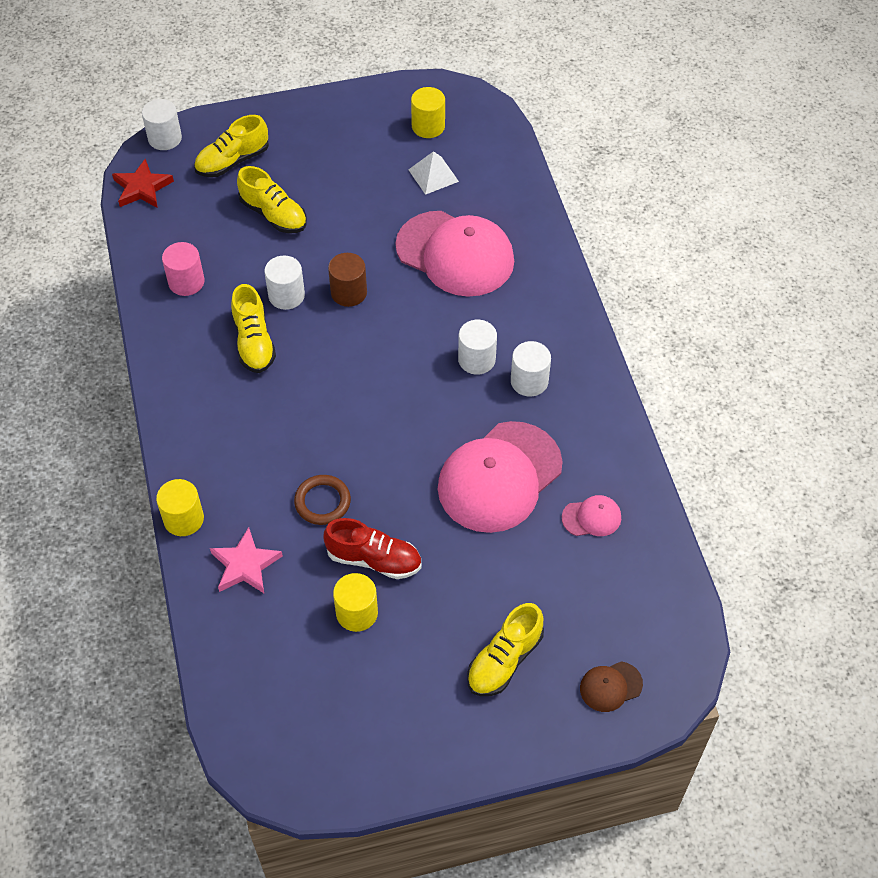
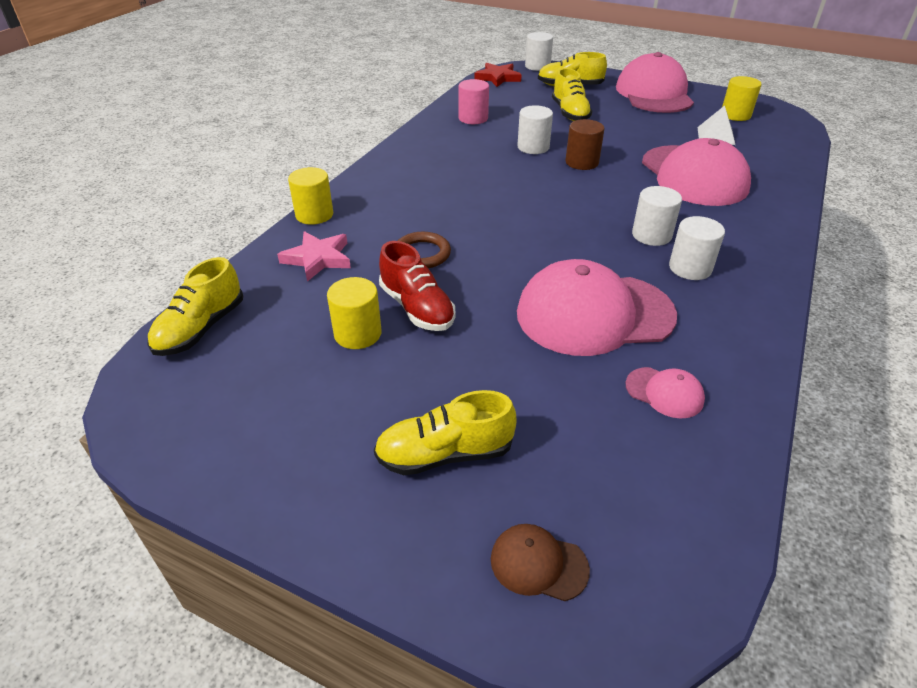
camera: 40 degrees right, 15 degrees down
yellow shoe [231,284,276,373] -> yellow shoe moved to [147,257,243,356]
none -> pink cap [616,52,694,113]

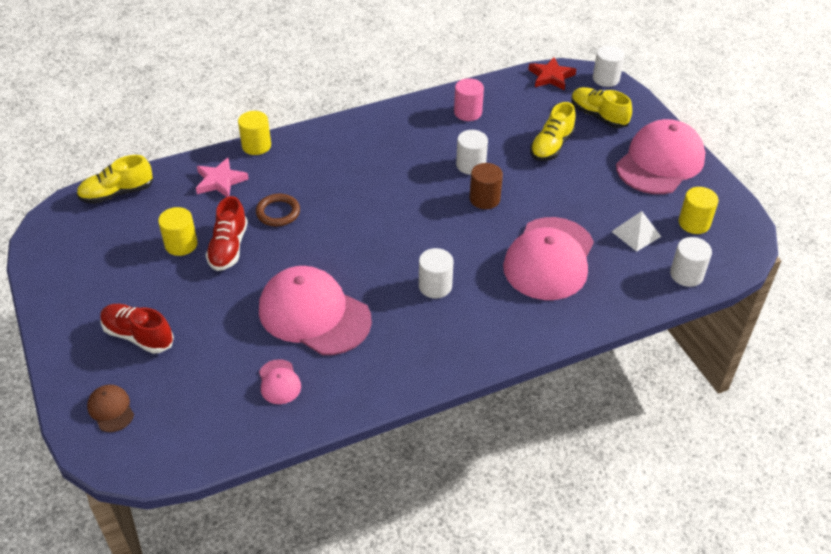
camera: 40 degrees right, 5 degrees up
yellow shoe [374,390,516,475] -> red shoe [100,304,174,354]
white cylinder [669,216,725,280] -> white cylinder moved to [670,237,712,287]

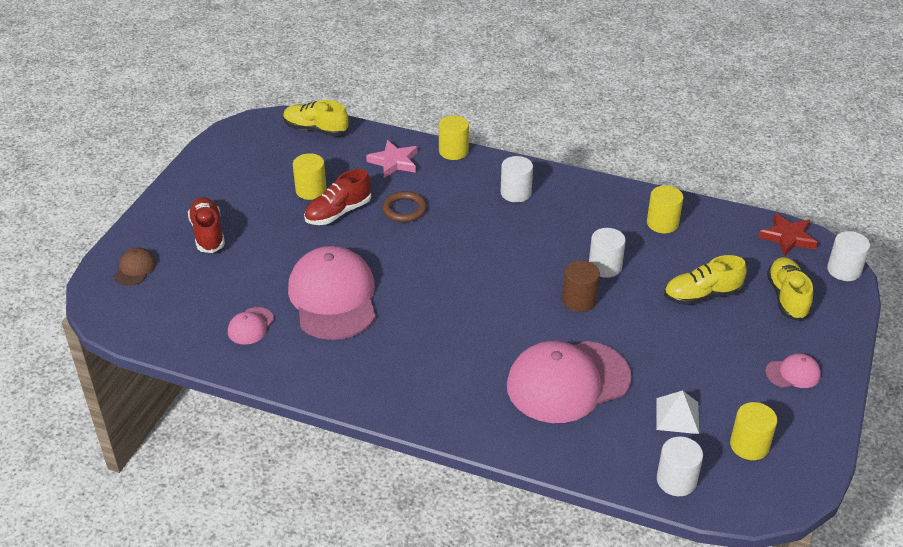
camera: 45 degrees right, 5 degrees down
white cylinder [419,248,453,298] -> white cylinder moved to [501,156,533,203]
pink cylinder [454,78,484,121] -> yellow cylinder [647,186,684,233]
pink cap [616,119,706,194] -> pink cap [765,353,821,388], size x0.43

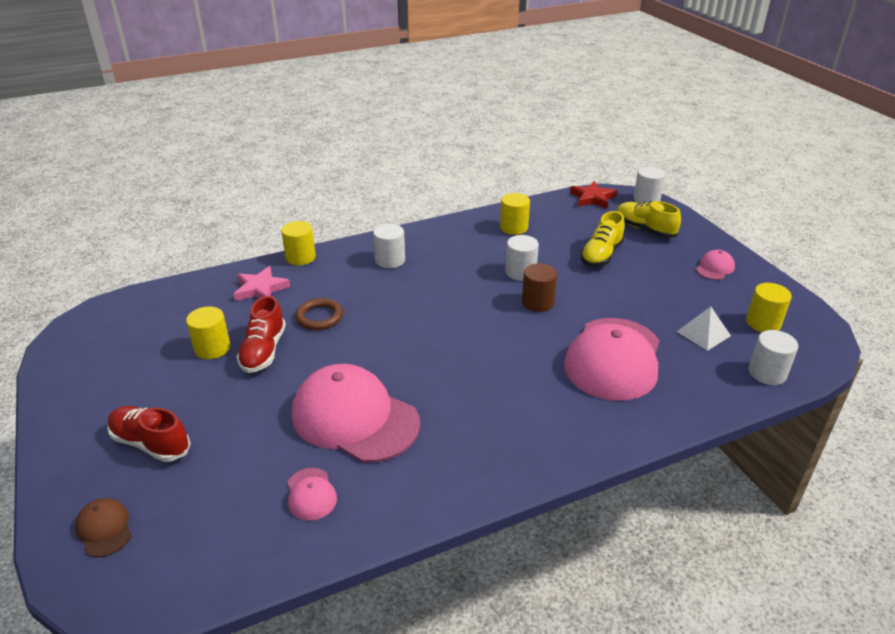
camera: 45 degrees left, 5 degrees down
yellow shoe [283,100,349,136] -> none

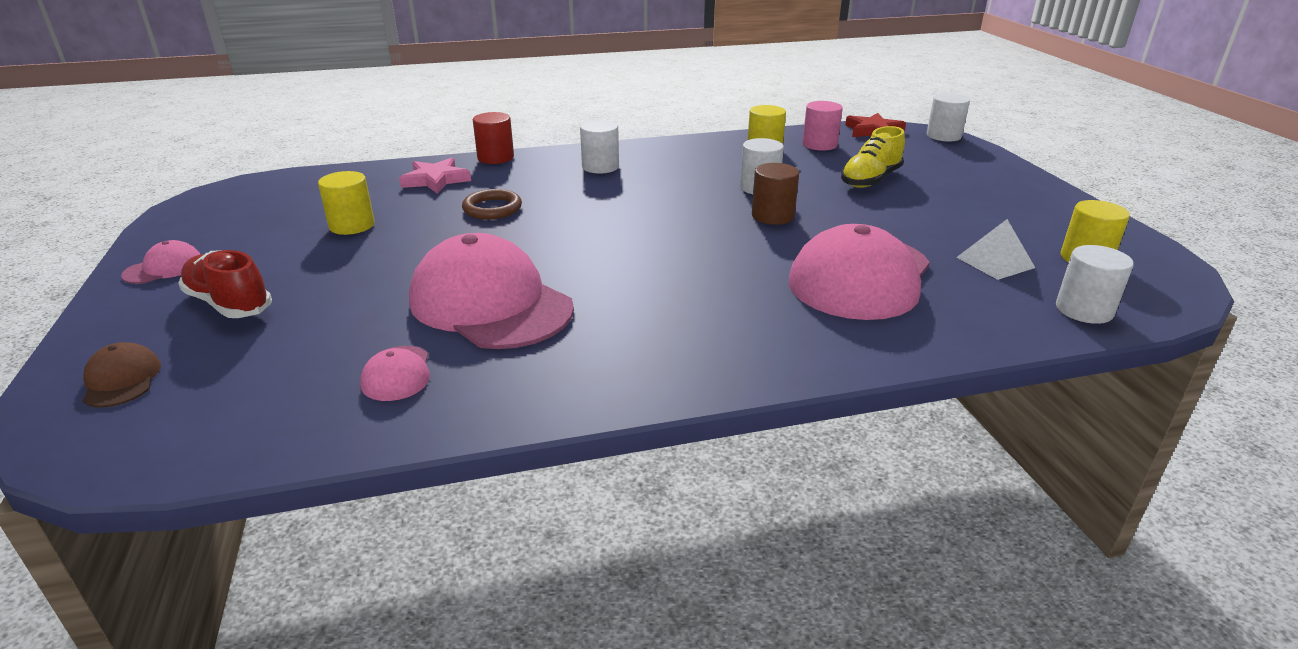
camera: 10 degrees right, 5 degrees down
red shoe [237,296,286,373] -> none
yellow cylinder [281,221,316,265] -> red cylinder [473,112,514,164]
yellow shoe [617,201,681,238] -> none
pink cap [696,250,735,280] -> pink cap moved to [121,240,201,284]
none -> pink cylinder [802,101,843,151]

